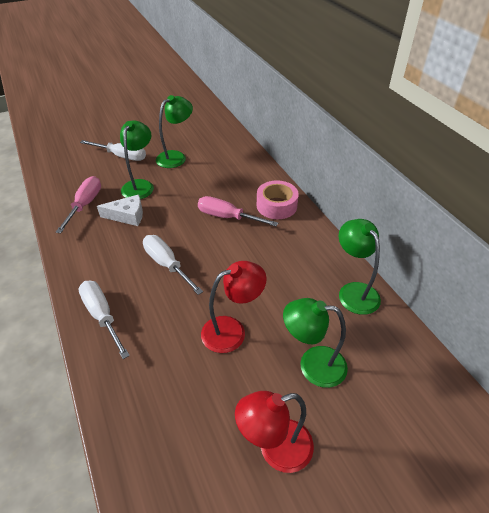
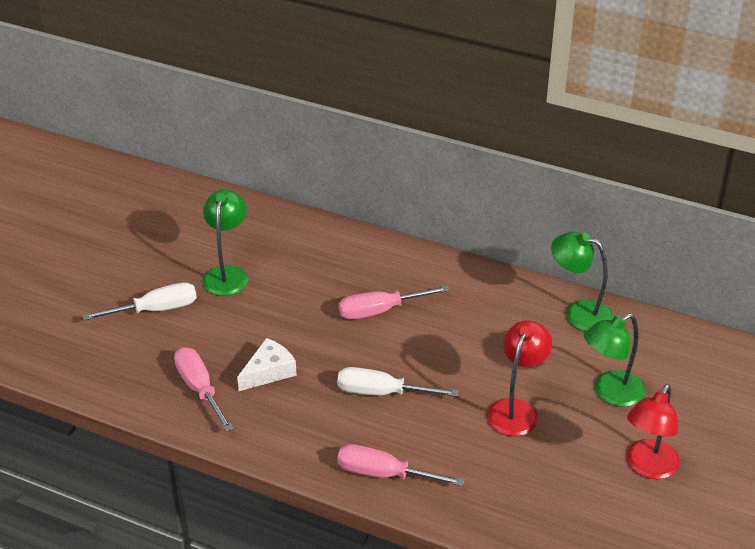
camera: 40 degrees left, 5 degrees down
white screwdriver [78,281,130,359] -> pink screwdriver [337,444,465,486]
green lamp [120,120,154,199] -> none
pink tape [257,180,299,219] -> none

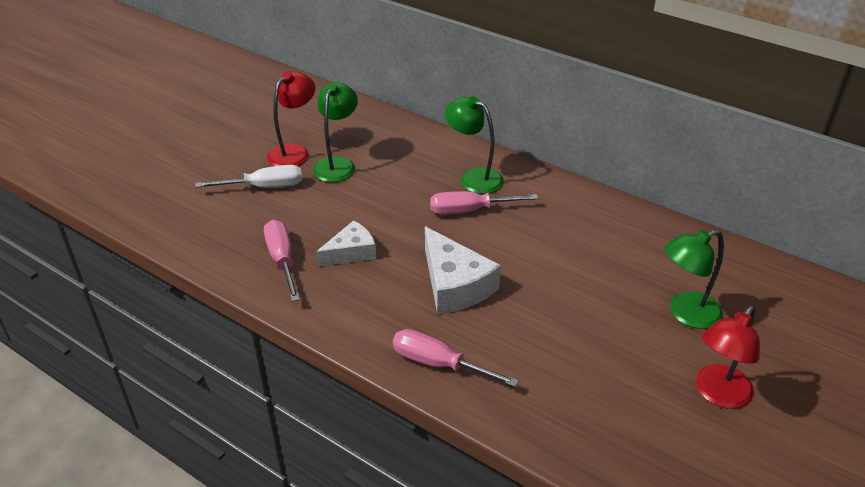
camera: 10 degrees right, 0 degrees up
white screwdriver [337,367,459,397] -> white cheese [425,226,501,314]
red lamp [487,321,552,436] -> red lamp moved to [267,72,315,166]
green lamp [551,232,613,332] -> green lamp moved to [445,96,504,194]

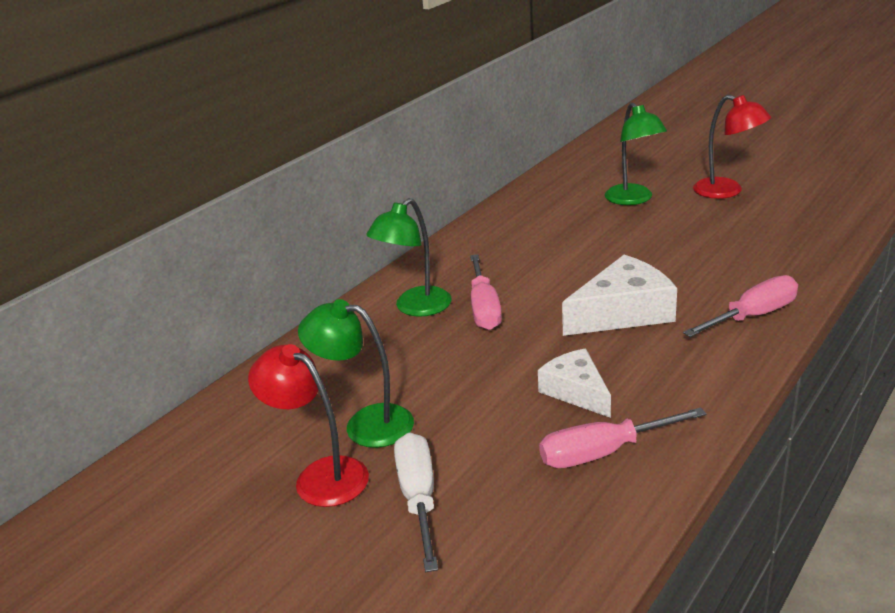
camera: 85 degrees left, 10 degrees down
pink screwdriver [393,329,519,387] -> pink screwdriver turned 150 degrees counterclockwise [683,275,798,337]

